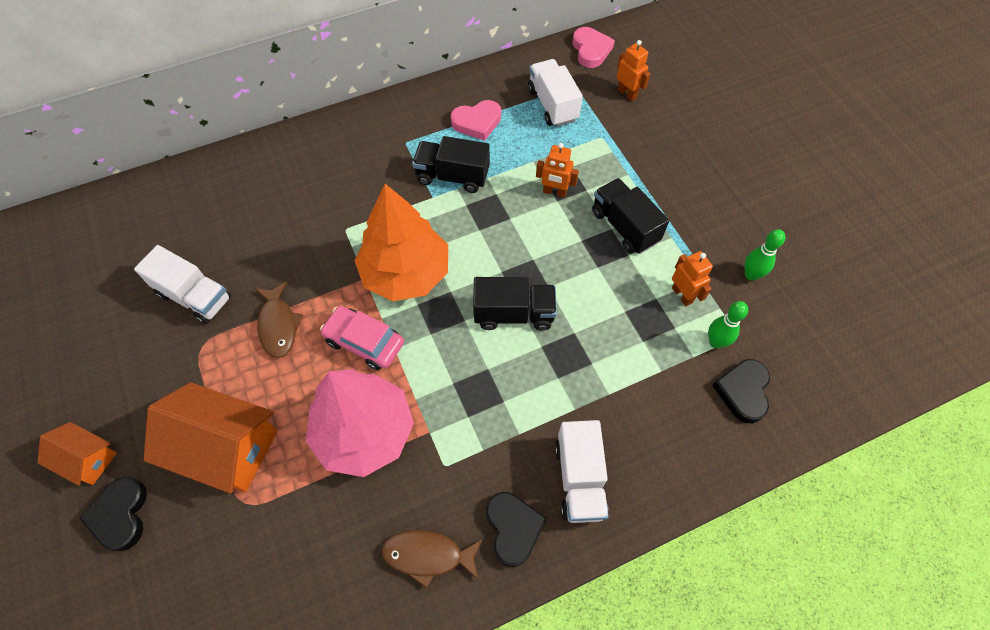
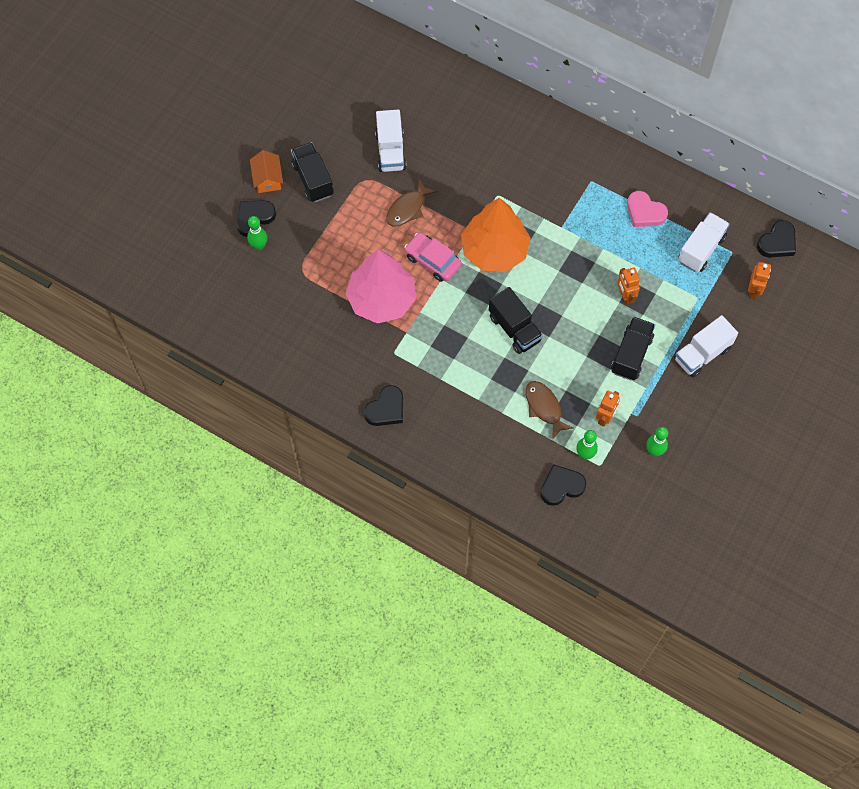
camera: 55 degrees right, 5 degrees up
orange house [144,382,277,494] -> none
pink car [320,306,404,370] -> pink car turned 45 degrees counterclockwise [404,233,462,282]
brown fish [382,530,483,588] -> brown fish moved to [526,381,573,440]
black truck [412,136,490,193] -> black truck moved to [291,142,334,202]
white truck [555,420,609,523] -> white truck moved to [674,315,738,377]
pink heart [573,27,615,68] -> black heart [757,220,796,257]
none -> green bowling pin [247,216,267,250]

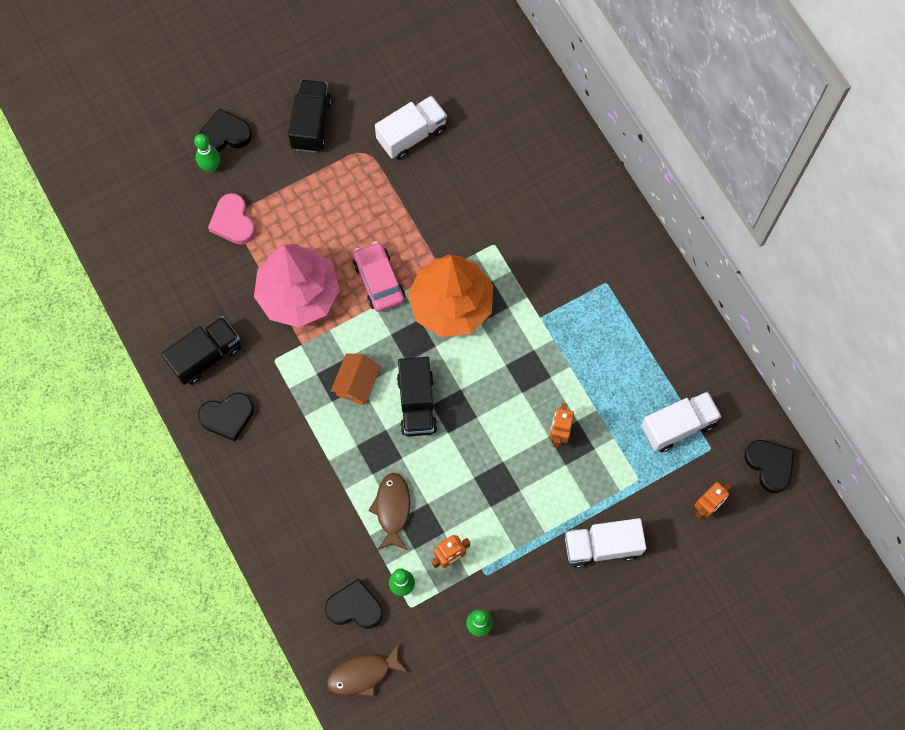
camera: 30 degrees right, 5 degrees up
orange house [250,150,283,193] -> orange house moved to [331,353,381,405]
white truck [375,109,406,172] -> white truck turned 150 degrees counterclockwise [375,95,447,160]
brown fish [386,179,437,227] -> brown fish moved to [327,644,408,697]
black truck [611,316,655,380] -> black truck moved to [161,316,241,385]
pink heart [627,191,668,227] -> pink heart moved to [208,193,255,245]
black heart [757,220,796,257] -> black heart turned 105 degrees counterclockwise [744,440,794,493]

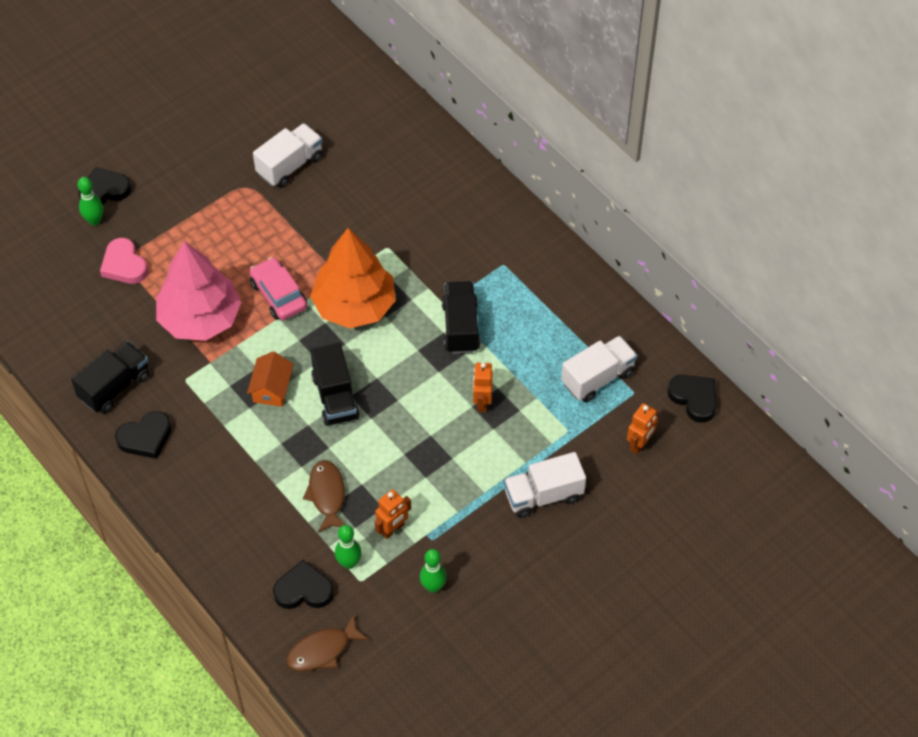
camera: 10 degrees left, 15 degrees down
black truck [288,80,332,152] -> black truck moved to [442,281,480,354]

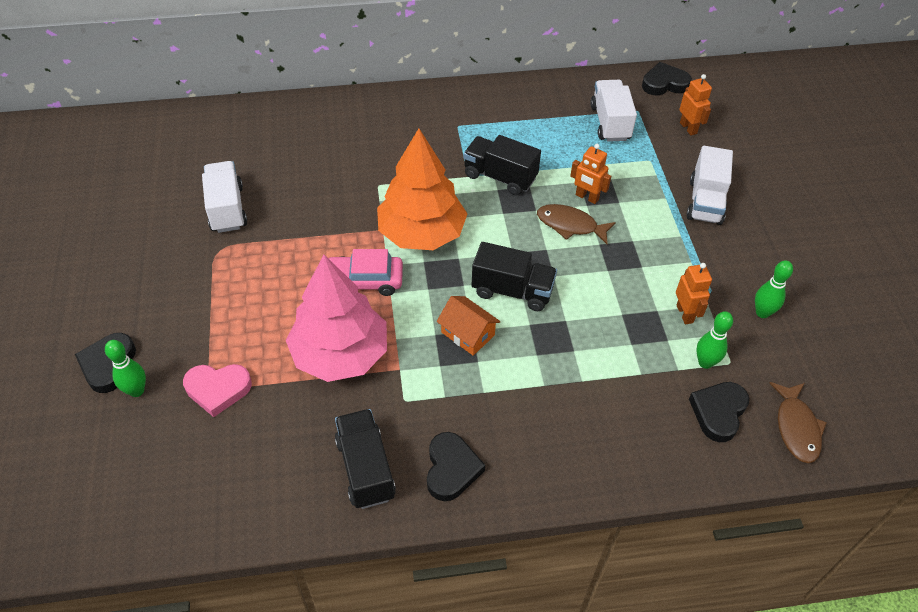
camera: 60 degrees left, 5 degrees down
brown fish [303,460,346,533] -> brown fish moved to [537,204,616,244]

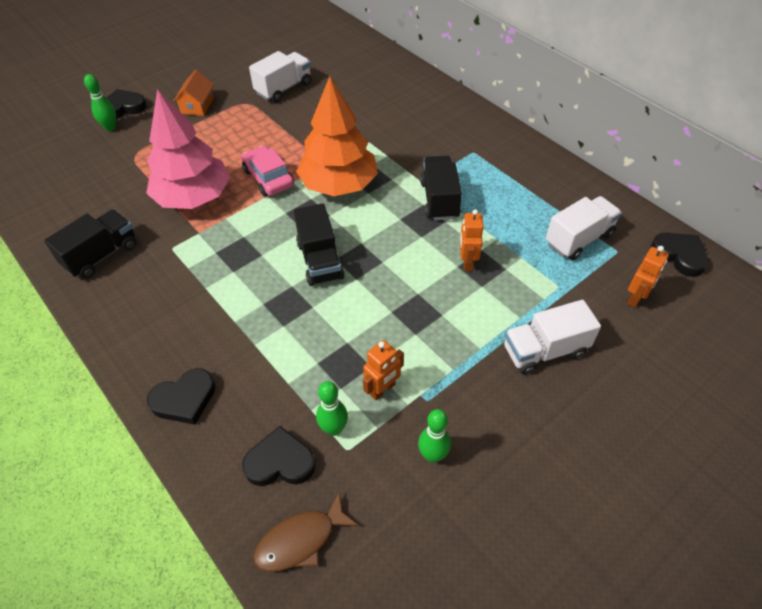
camera: 60 degrees right, 0 degrees up
pink heart [183,364,252,417] -> none
black heart [427,432,485,501] -> black heart moved to [147,368,215,425]
orange house [437,296,501,356] -> orange house moved to [173,70,214,116]
brown fish [537,204,616,244] -> none

